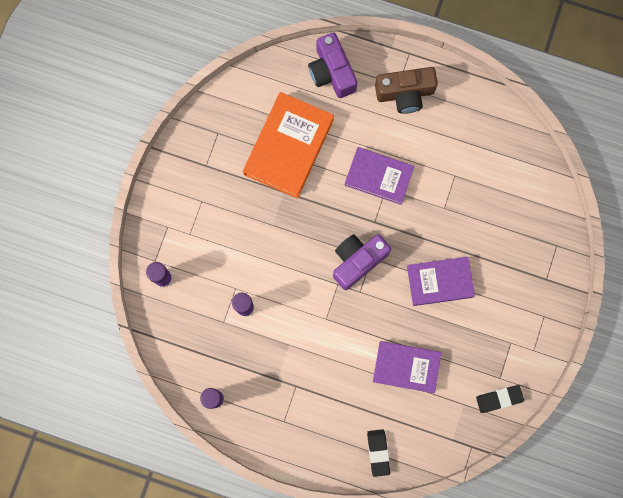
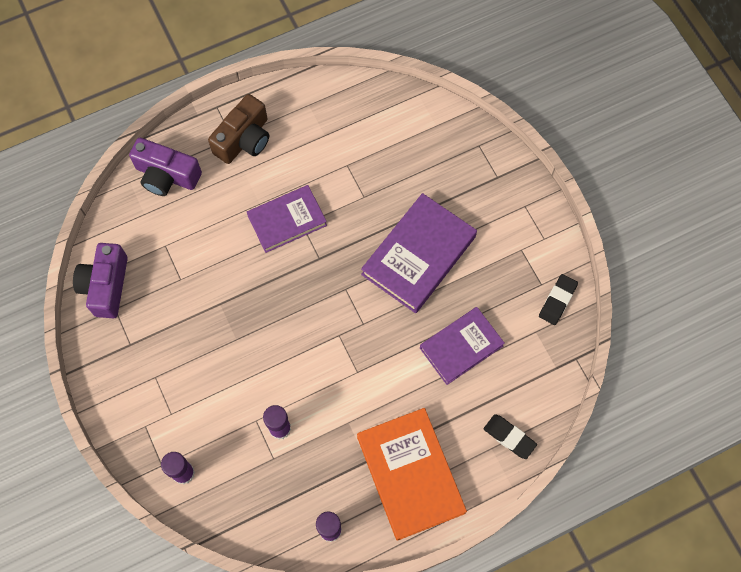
camera: 45 degrees left, 10 degrees down
orange book [243,92,334,198] -> orange book moved to [357,408,467,541]
purple camera [333,234,391,290] -> purple camera moved to [73,243,128,318]
purple book [407,257,475,306] -> purple book [361,193,477,313], size x1.50

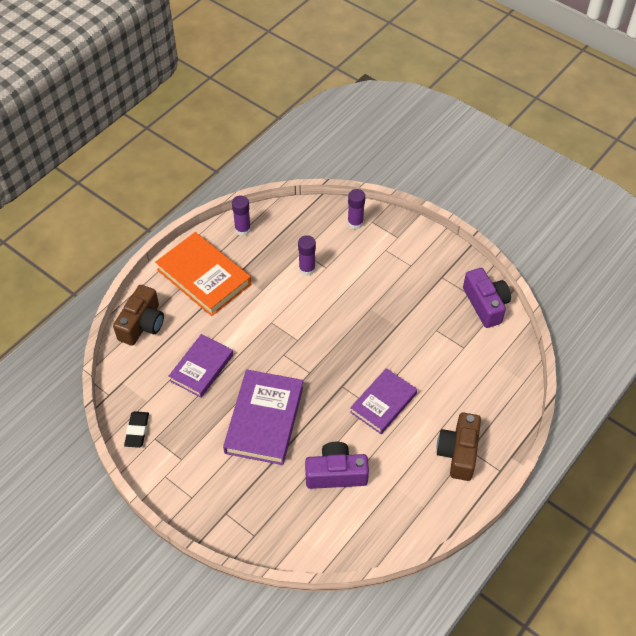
camera: 155 degrees right, 15 degrees down
purple camera [129,138,202,196] -> purple camera moved to [305,442,369,489]
black eraser [484,414,537,459] -> brown camera [113,285,164,346]

